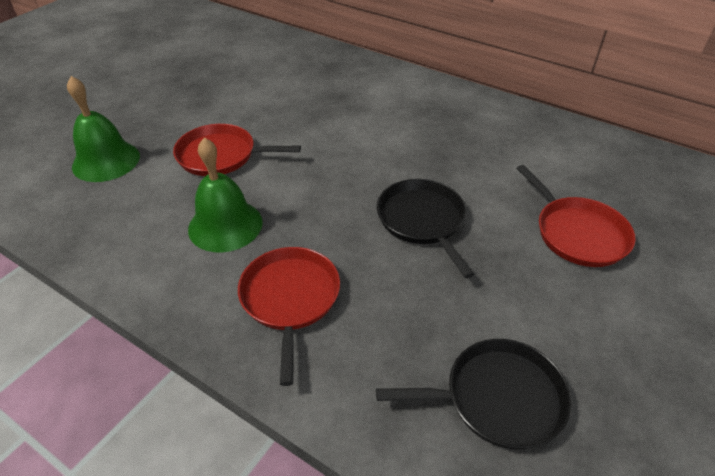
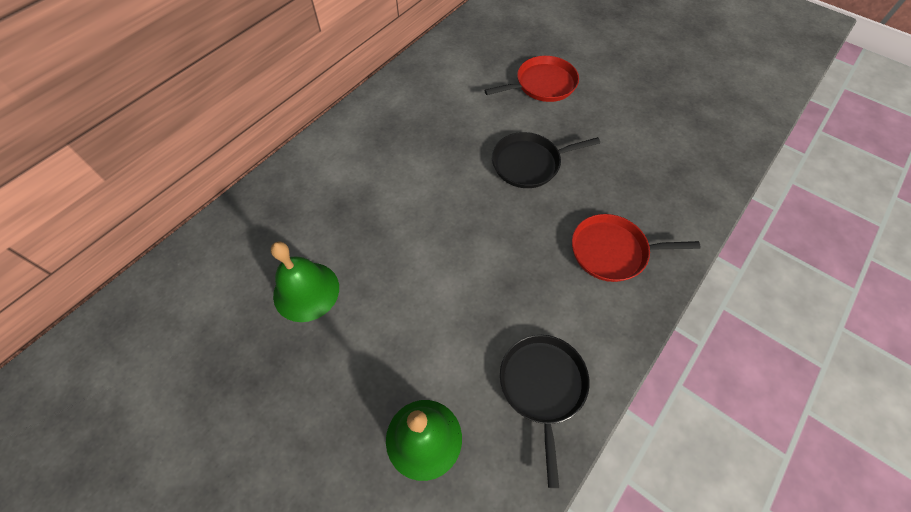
camera: 85 degrees left, 15 degrees up
red pan [173,124,301,176] -> none
green bell [188,138,263,252] -> green bell moved to [271,242,339,322]
black pan [376,339,572,449] -> black pan moved to [500,335,590,488]

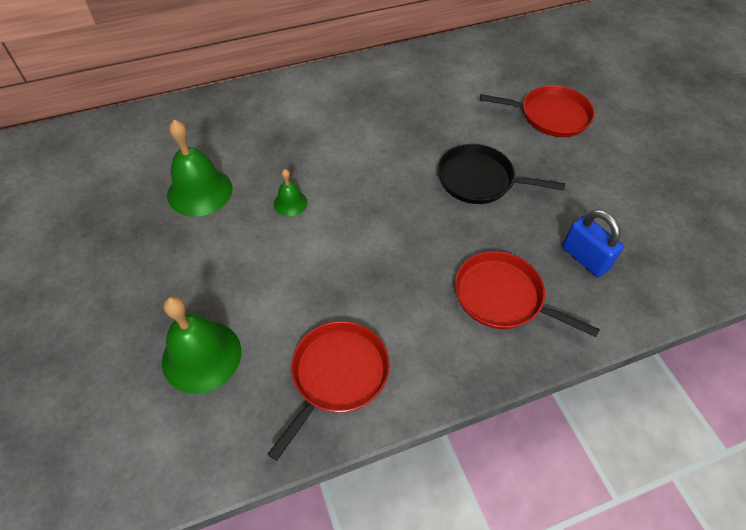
camera: 30 degrees right, 5 degrees down
black pan [500,335,590,488] -> red pan [268,321,390,461]
none -> green bell [274,169,308,216]
none -> blue padlock [562,209,624,277]

